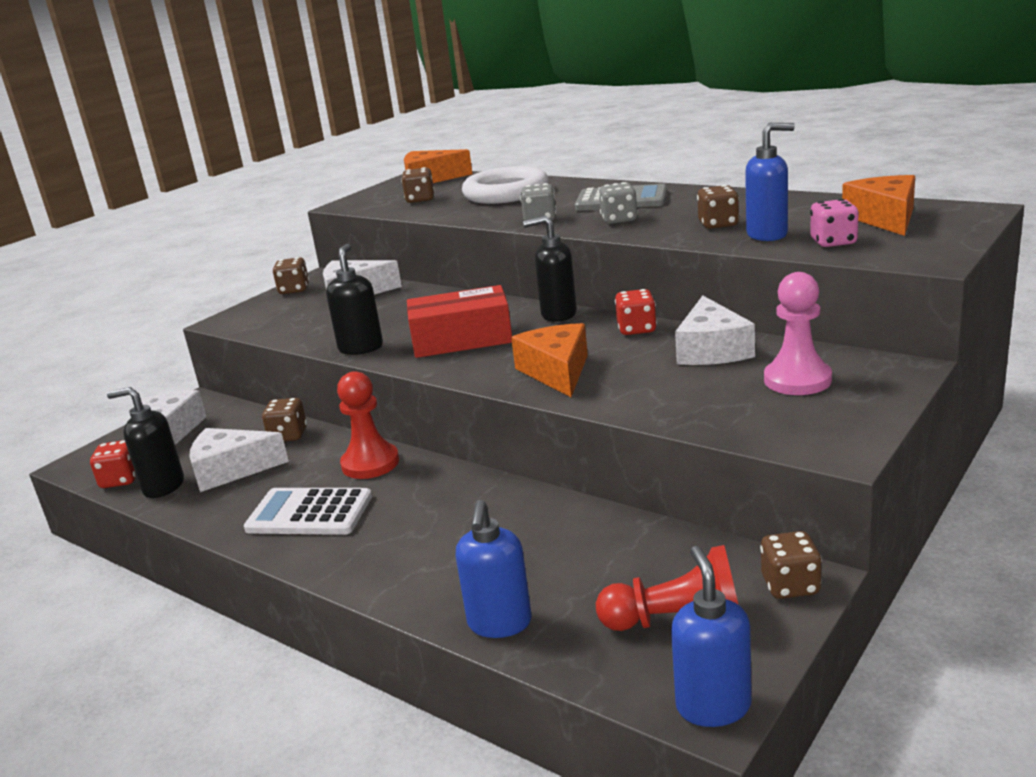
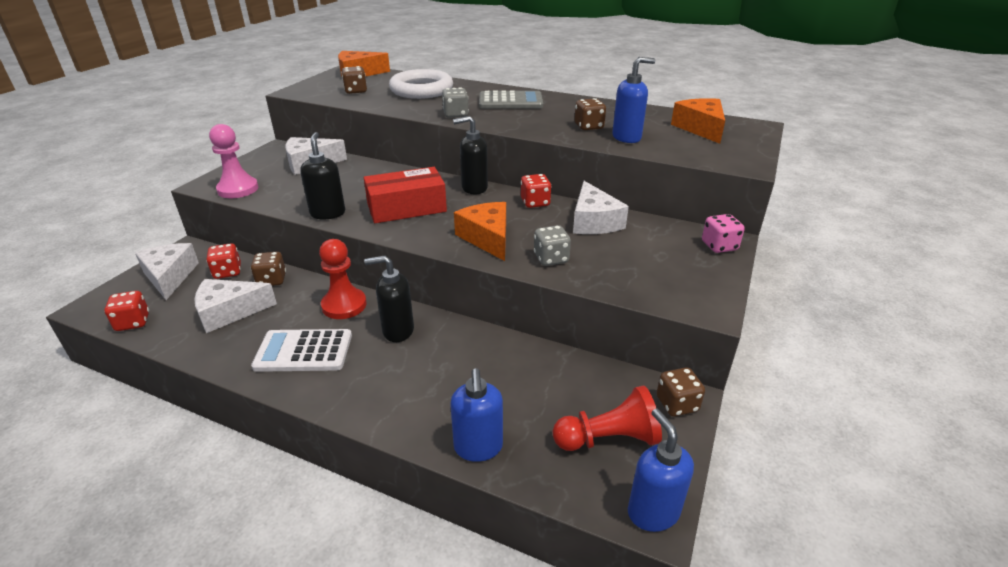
camera: 15 degrees left, 10 degrees up
black soap dispenser [107,387,184,498] -> black soap dispenser moved to [364,256,414,342]
brown dice [273,257,309,294] -> none
grey dice [598,182,638,224] -> grey dice moved to [534,225,571,266]
pink pawn [764,272,832,395] -> pink pawn moved to [209,124,258,198]
pink dice [810,199,859,247] -> pink dice moved to [702,214,745,253]
none -> red dice [206,243,241,279]

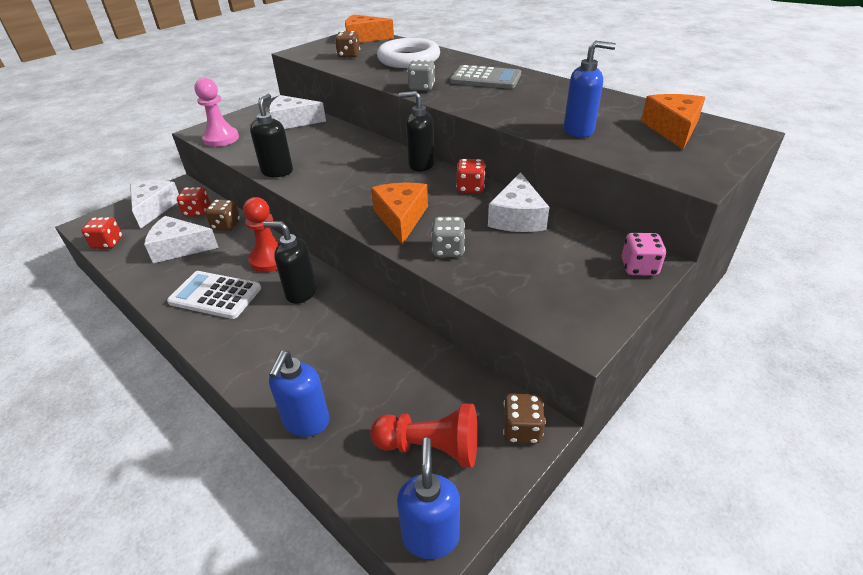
camera: 20 degrees right, 5 degrees up
red box [364,167,447,223] -> none
brown dice [574,98,606,130] -> none

